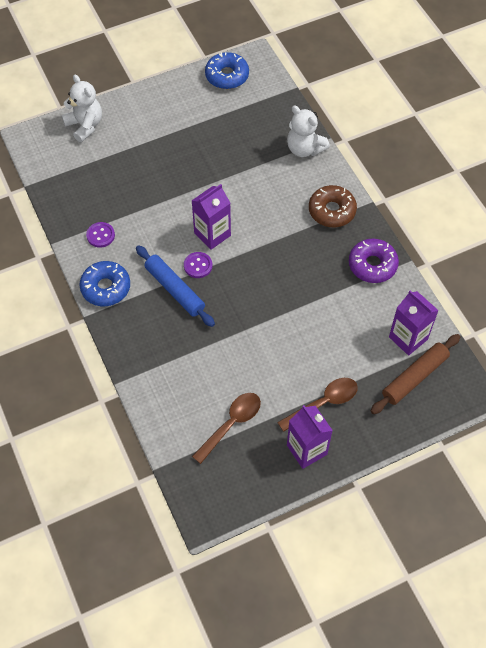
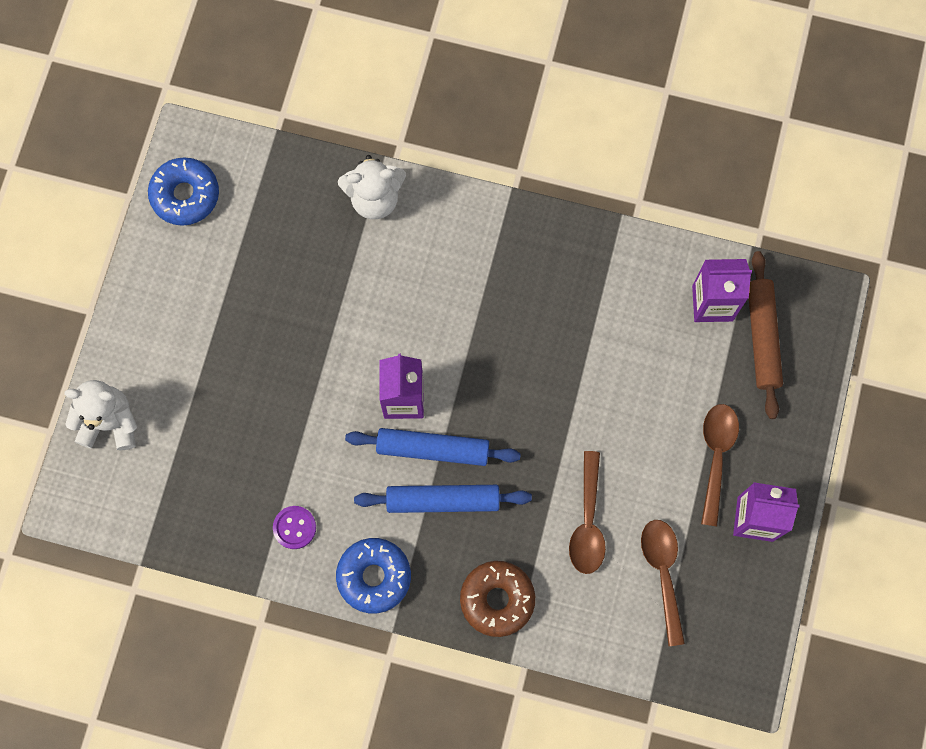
camera: 50 degrees left, 15 degrees up
purple button [184,252,212,278] -> blue rolling pin [345,428,521,466]
brown donut [309,185,357,227] -> brown donut moved to [460,561,535,637]
purple donut [349,239,399,283] -> none
none -> brown spoon [569,451,606,574]

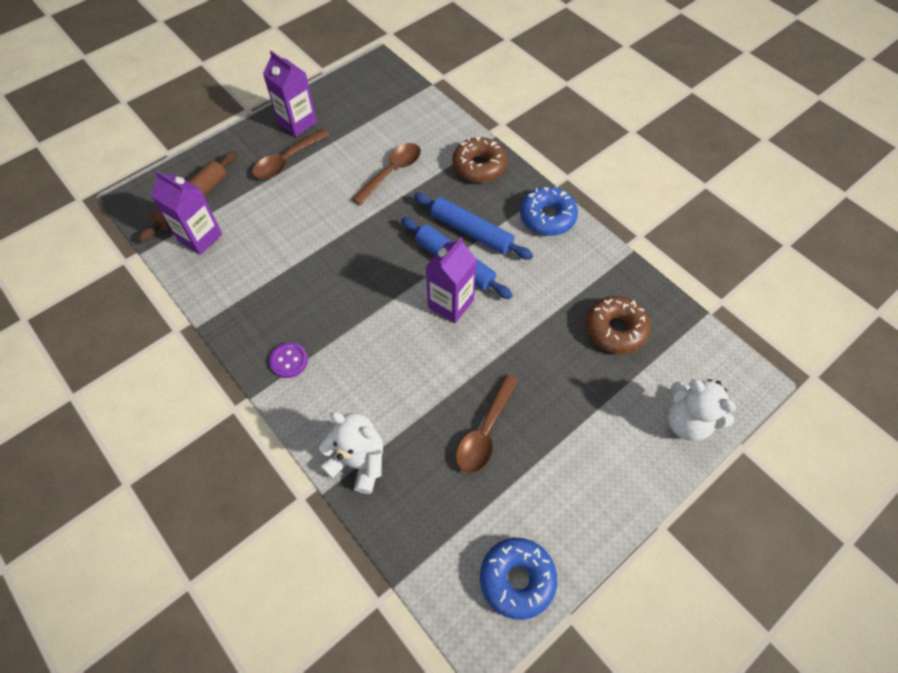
camera: 145 degrees left, 15 degrees down
purple button [273,506,316,549] -> purple button moved to [269,342,308,378]
brown spoon [641,520,685,646] -> brown spoon moved to [456,375,518,474]
none -> brown donut [586,296,651,354]

